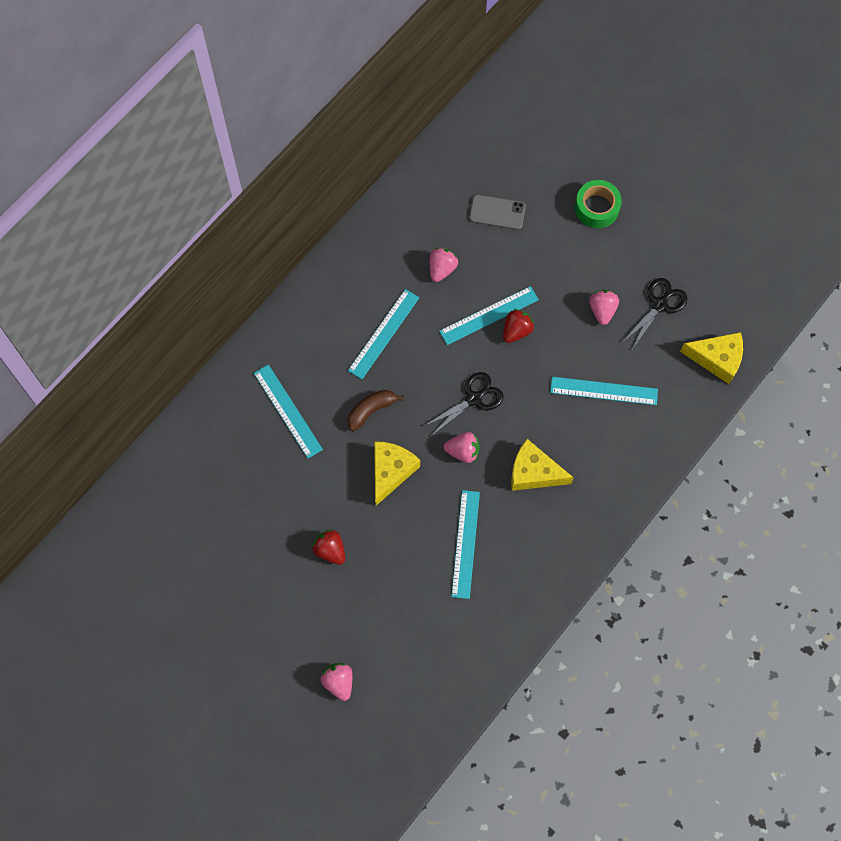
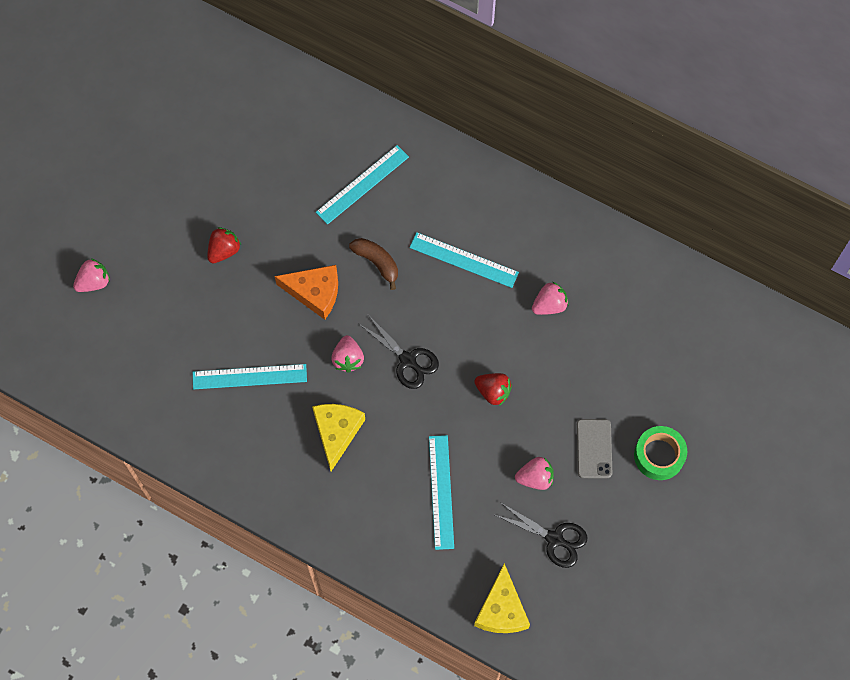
camera: 80 degrees right, 0 degrees up
yellow cheese [374,441,420,506] -> orange cheese [275,265,338,320]
pink strawberry [429,248,458,282] -> pink strawberry turned 45 degrees counterclockwise [532,282,569,315]
turquoise ruler [439,286,539,345] -> none
grey phone [469,195,526,230] -> grey phone moved to [577,419,612,478]

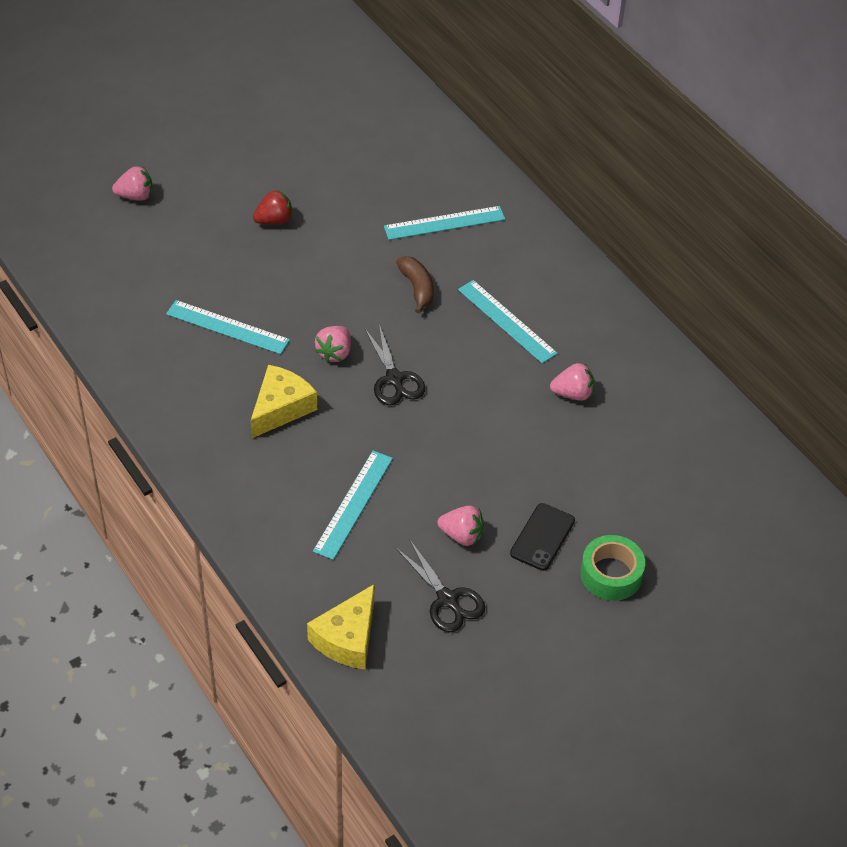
camera: 25 degrees right, 20 degrees down
orange cheese [275,265,338,320] -> none
red strawberry [474,373,512,406] -> none
grey phone [577,419,612,478] -> black phone [510,503,575,571]

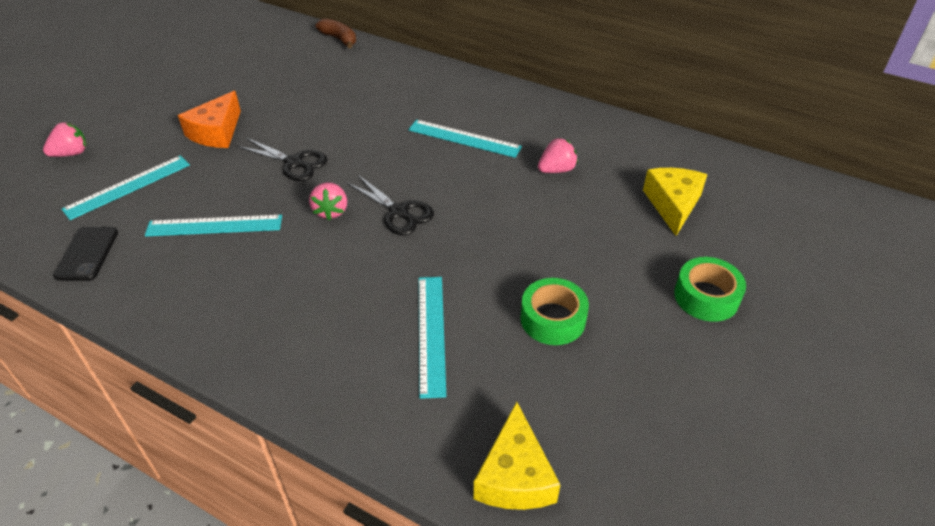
camera: 25 degrees left, 5 degrees down
yellow cheese [251,365,317,438] -> yellow cheese moved to [643,168,707,236]
red strawberry [253,189,293,225] -> orange cheese [178,91,241,148]
turquoise ruler [384,206,505,240] -> turquoise ruler moved to [62,155,190,220]
brown banana [396,256,434,314] -> brown banana moved to [315,18,356,48]
black scissors [396,539,485,632] -> black scissors moved to [237,138,327,181]
pink strawberry [437,506,484,546] -> green tape [521,278,589,345]
black phone [510,503,575,571] -> black phone moved to [53,227,118,281]

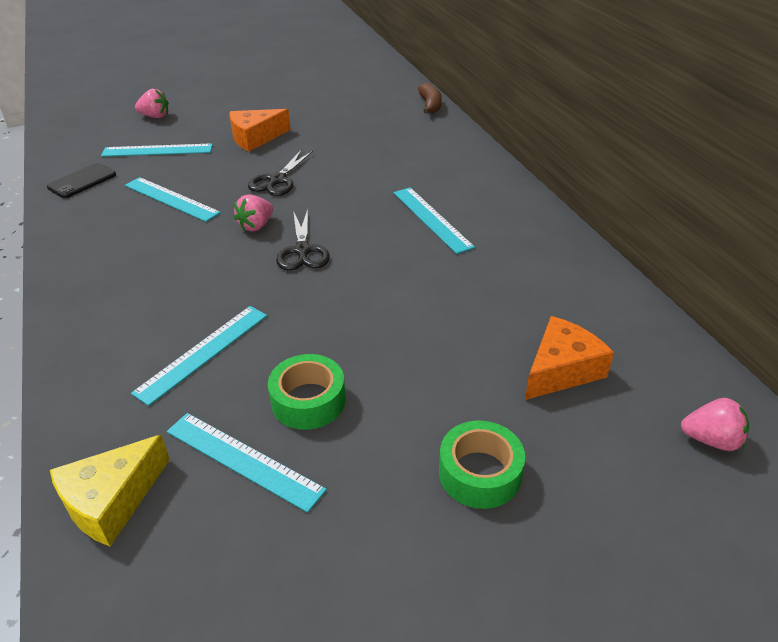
camera: 40 degrees right, 5 degrees down
black scissors [237,138,327,181] -> black scissors turned 45 degrees clockwise [248,149,313,196]
pink strawberry [538,138,578,173] -> pink strawberry moved to [681,398,749,451]
yellow cheese [643,168,707,236] -> orange cheese [525,316,614,400]
none -> turquoise ruler [167,413,327,513]

